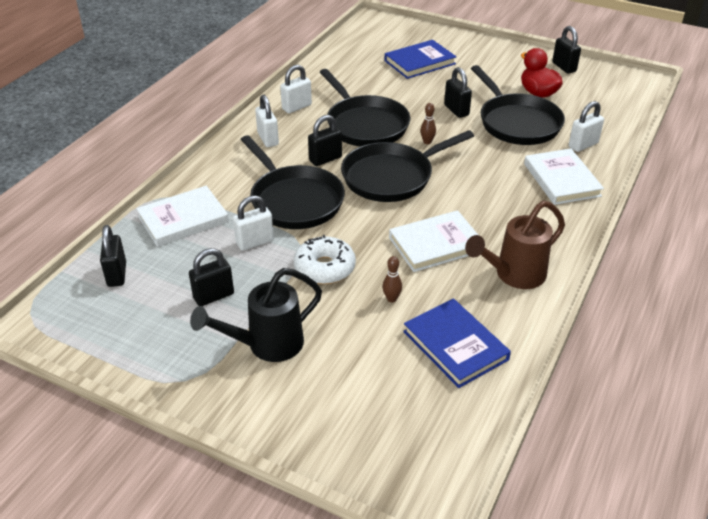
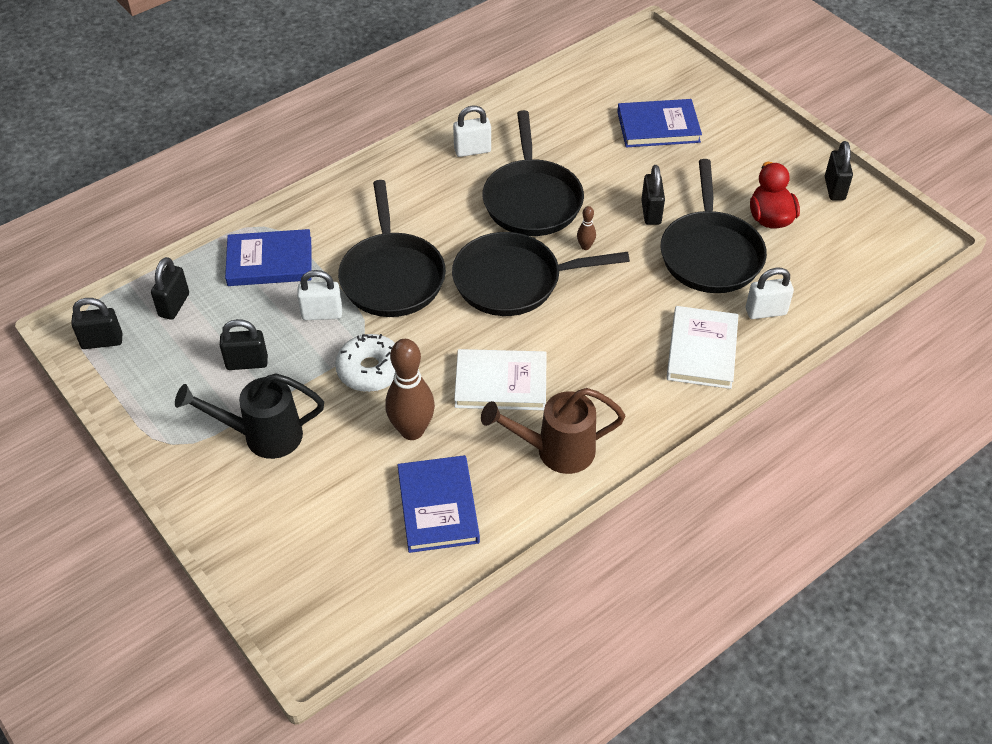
camera: 25 degrees right, 10 degrees up
white book [136,186,229,247] -> blue book [225,229,312,286]
white padlock [255,95,279,147] -> none
black padlock [308,115,342,166] -> black padlock moved to [71,298,122,349]
brown bowling pin [382,256,402,302] -> brown bowling pin [385,339,435,440], size x2.24

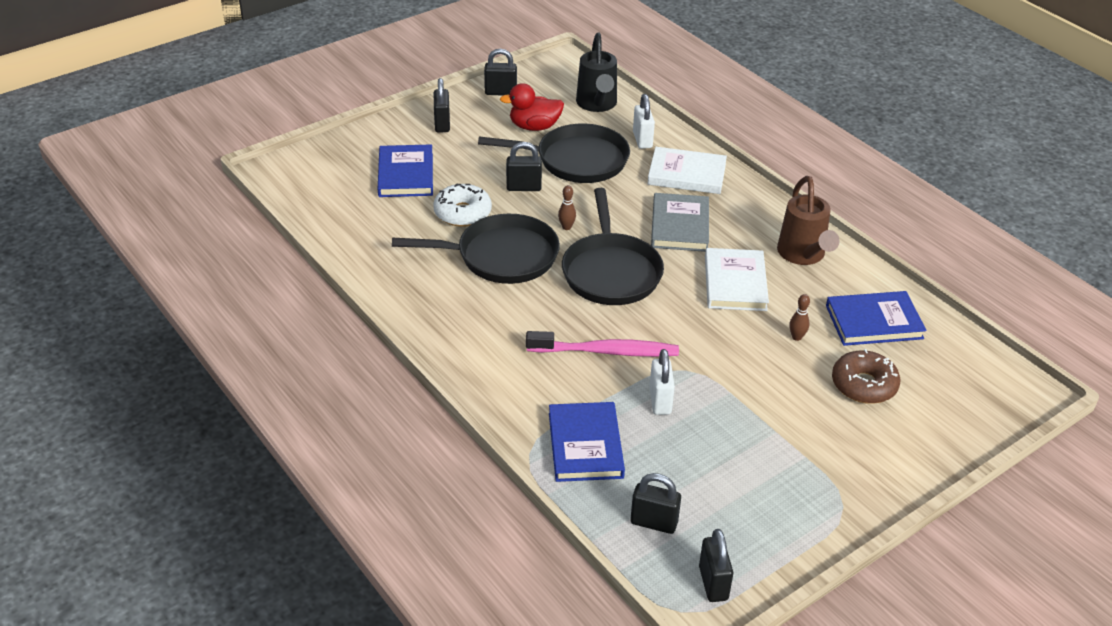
camera: 90 degrees left, 10 degrees down
black watering can [175,373,324,459] -> black watering can moved to [576,33,617,112]
black padlock [220,319,268,370] -> black padlock moved to [434,78,450,133]
white donut [335,334,395,392] -> white donut moved to [433,183,492,227]
black pan [338,180,446,317] -> pink toothbrush [526,331,679,357]
brown bowling pin [385,339,435,440] -> brown bowling pin [789,294,810,341], size x0.45
white padlock [453,106,491,157] -> none
none -> grey book [651,193,709,252]
none -> brown donut [832,349,900,404]

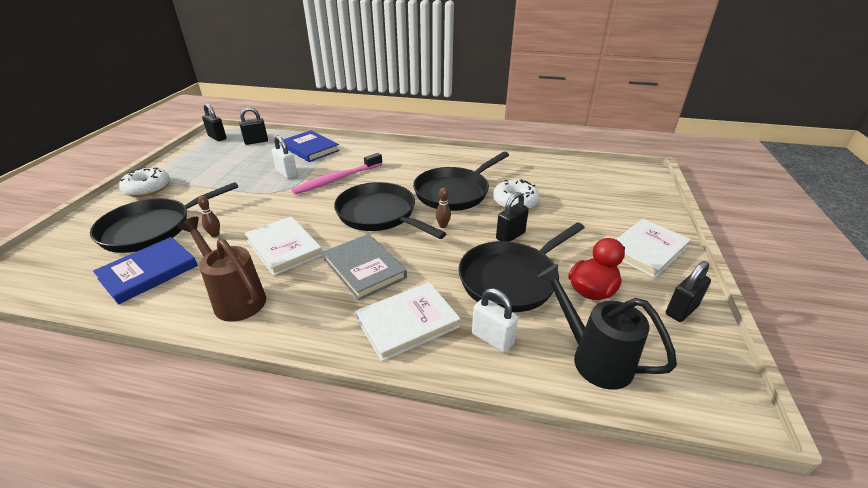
camera: 140 degrees right, 5 degrees down
blue book [378,144,433,197] -> none
black padlock [434,78,450,133] -> white book [616,219,691,278]
brown donut [832,349,900,404] -> black pan [90,182,239,253]
none -> white donut [119,167,170,197]

